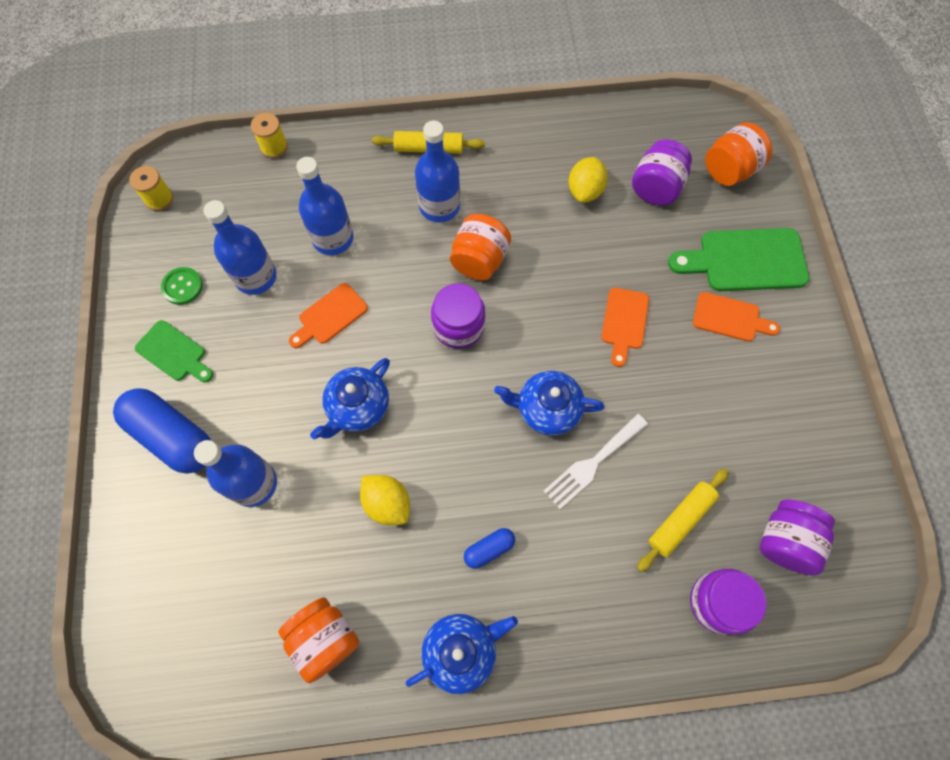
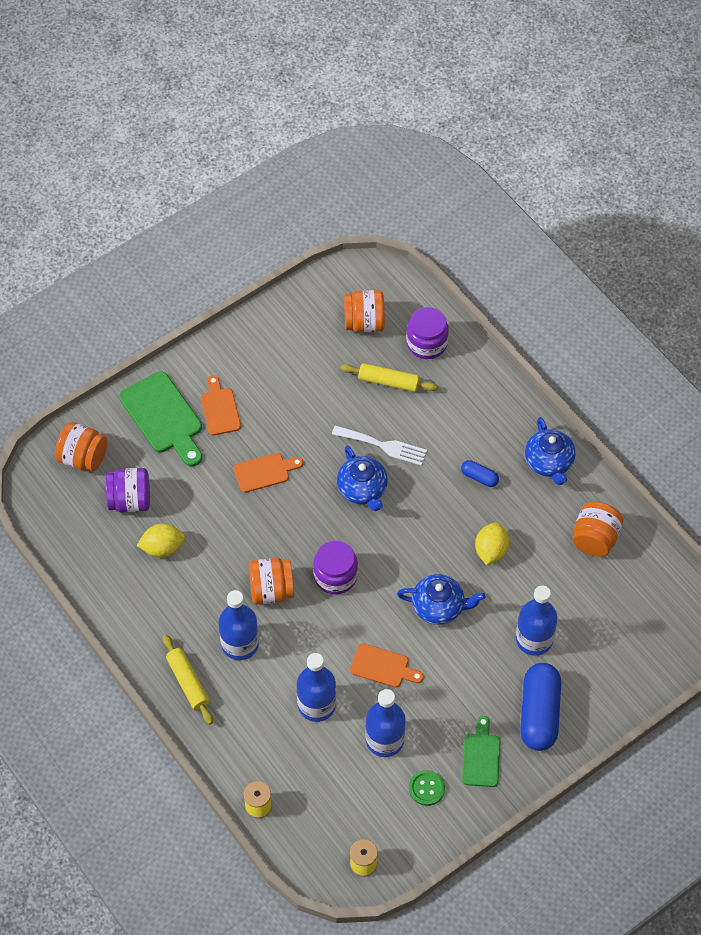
camera: 120 degrees left, 10 degrees down
blue teapot [406,614,518,694] -> blue teapot turned 135 degrees counterclockwise [525,417,576,485]
purple jar [760,499,835,575] -> orange jar [344,290,385,332]

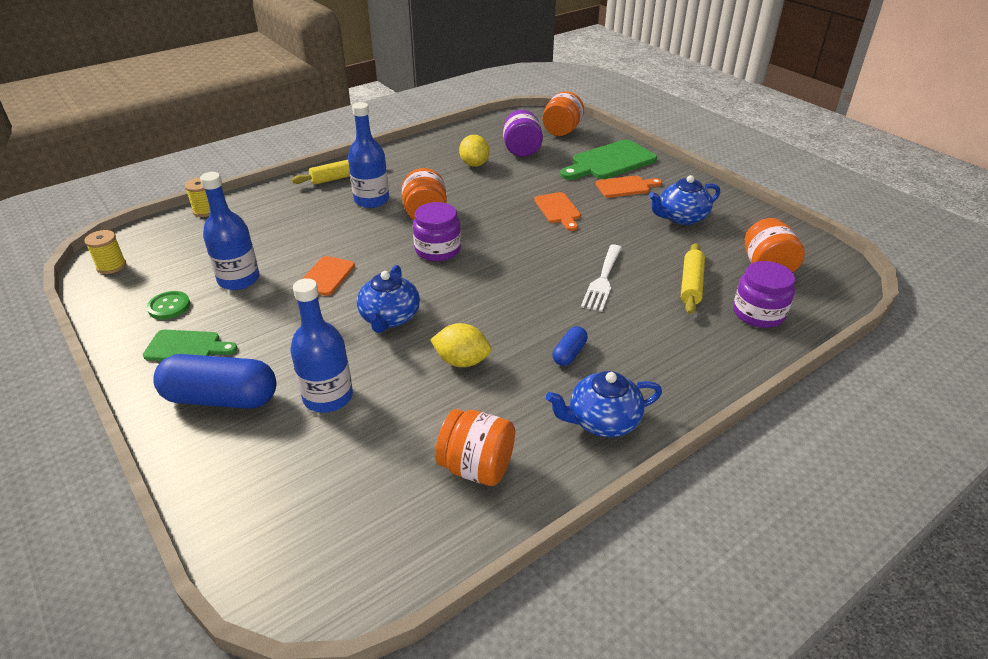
camera: 90 degrees right, 20 degrees down
blue bottle [297,653,336,722] -> none
blue teapot [337,446,388,511] -> blue teapot moved to [649,175,720,225]

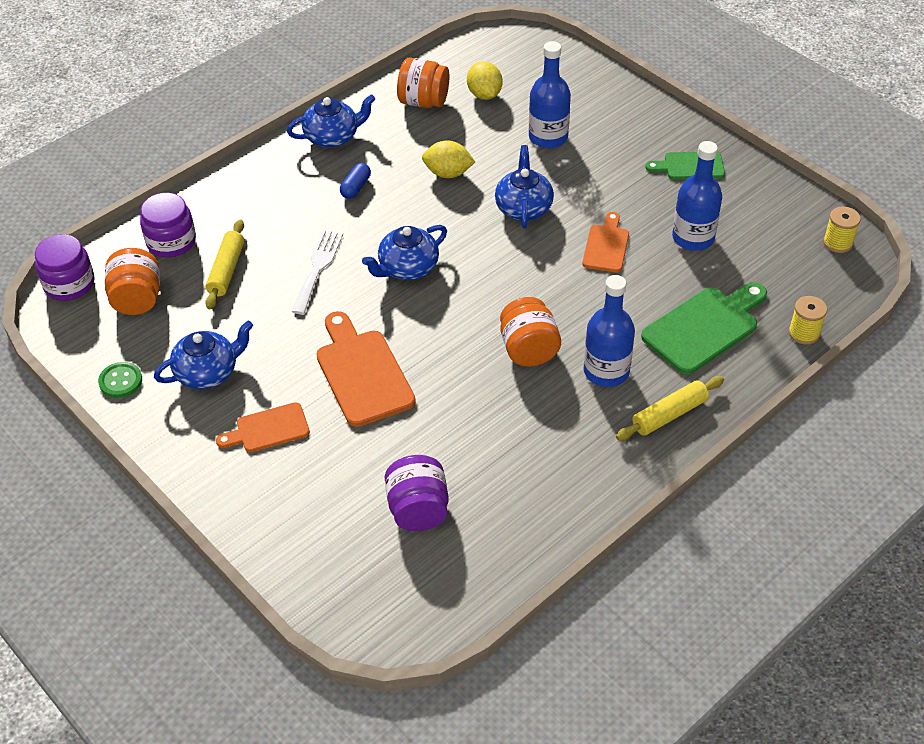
camera: 175 degrees right, 10 degrees up
green button [147,291,190,319] -> green button moved to [98,362,142,398]
blue capsule [153,354,276,409] -> none
purple jar [413,202,461,261] -> purple jar moved to [35,234,94,301]
yellow lemon [459,135,489,167] -> yellow lemon moved to [467,61,502,100]
orange cutting board [534,192,581,231] -> orange cutting board [316,311,416,427], size x1.66
orange jar [543,91,584,136] -> none
green cutting board [560,140,657,180] -> green cutting board moved to [641,282,767,375]
none -> blue teapot [362,225,447,280]

